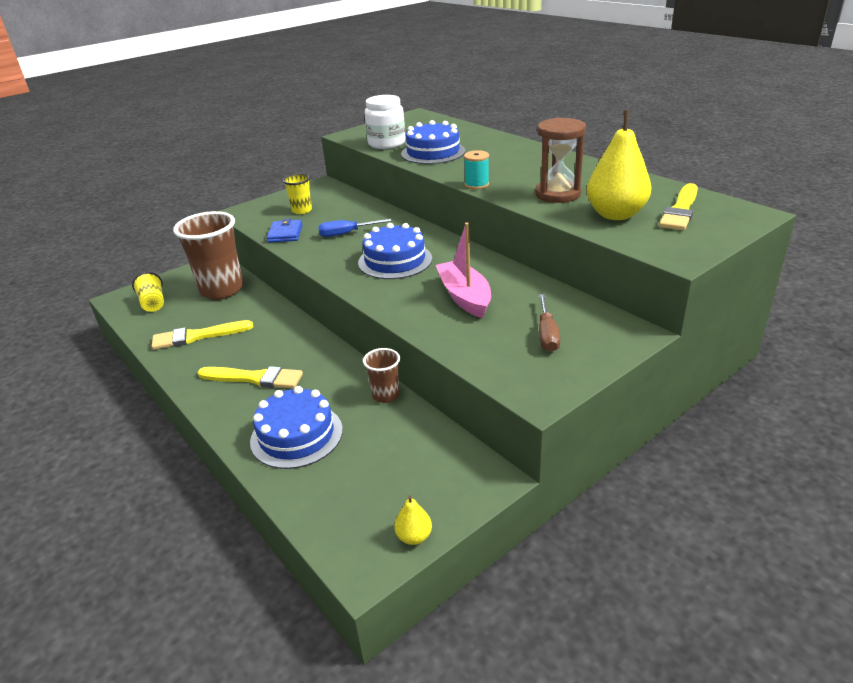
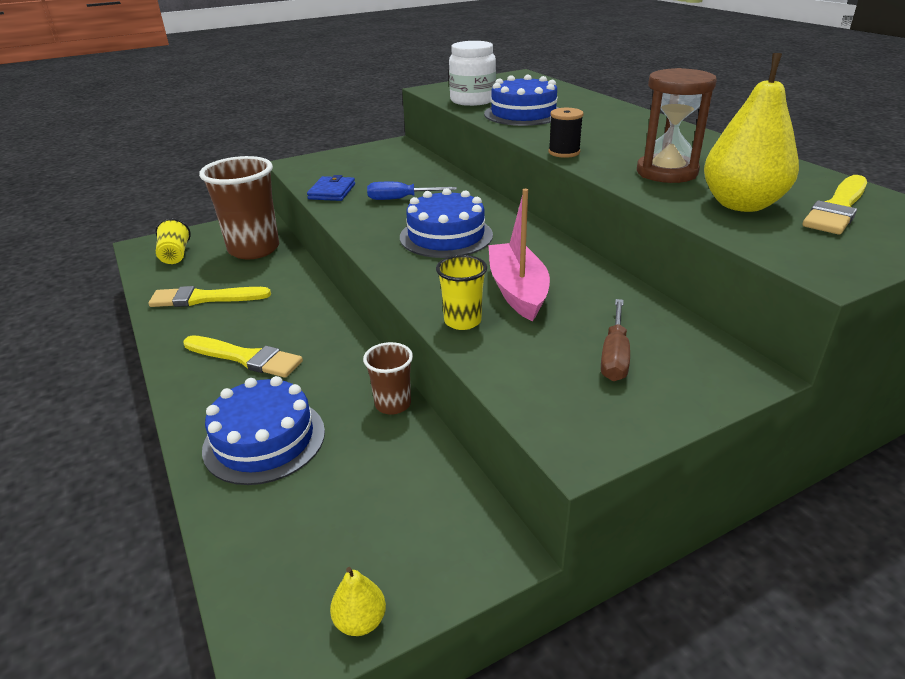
camera: 10 degrees right, 0 degrees up
yellow cup [283,174,312,214] -> yellow cup moved to [436,255,487,330]
turquoise spool [464,150,489,190] -> black spool [548,108,584,158]

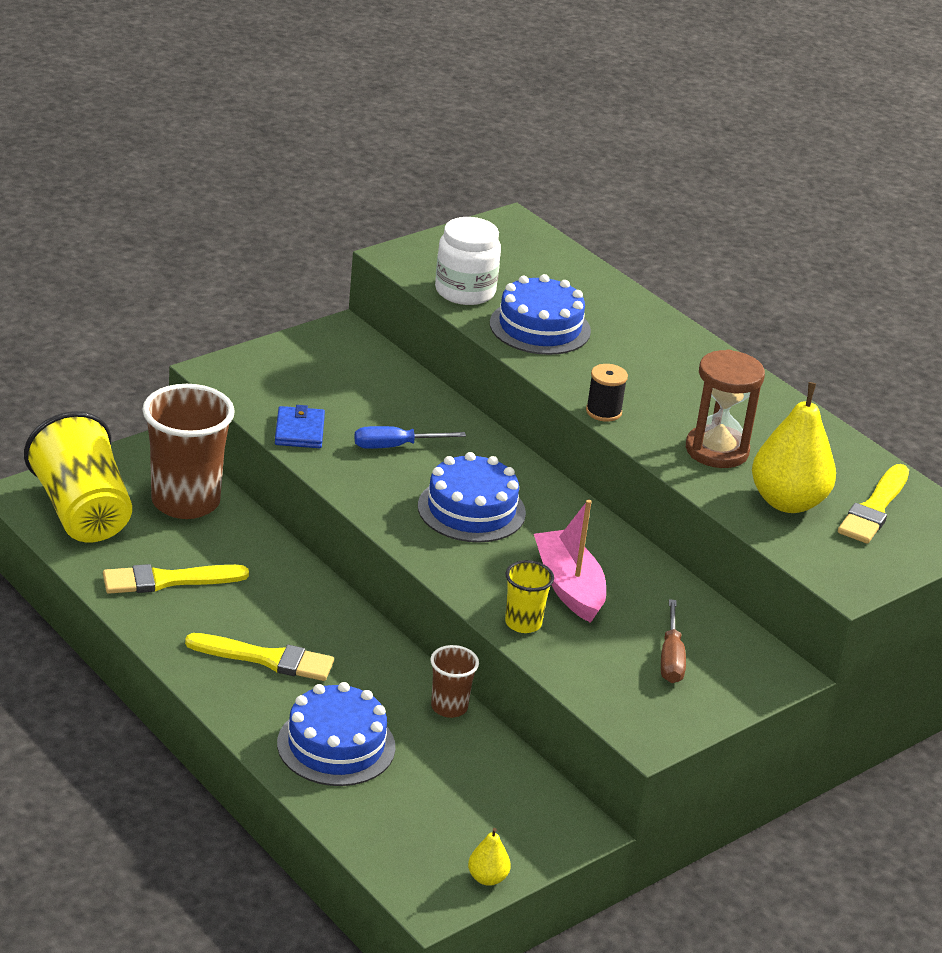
camera: 15 degrees left, 0 degrees up
yellow cup [155,218,191,264] -> yellow cup [24,411,132,542], size x2.04

